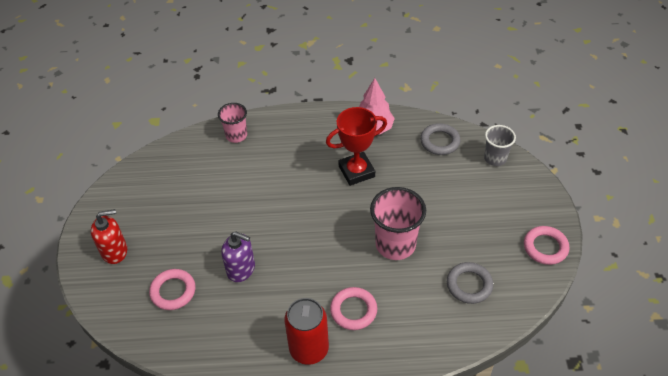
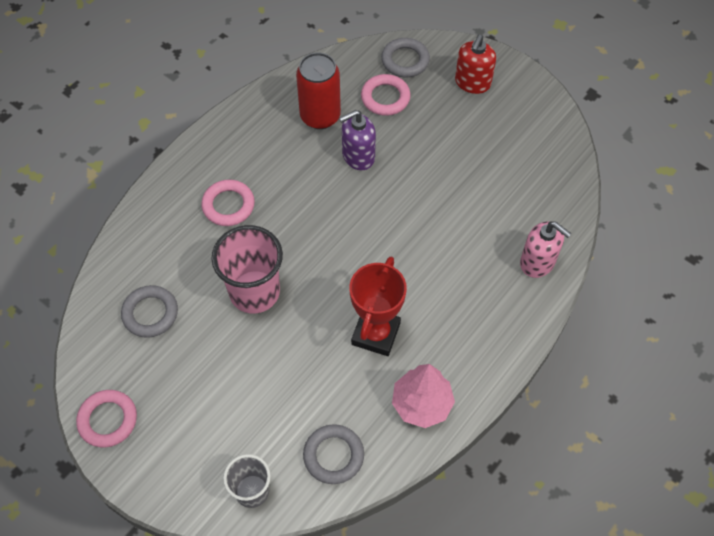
camera: 130 degrees right, 10 degrees up
pink cup [218,103,247,143] -> pink soap dispenser [520,221,572,278]
red can [284,298,329,365] -> red can moved to [296,52,341,129]
none -> grey ring [381,38,430,77]

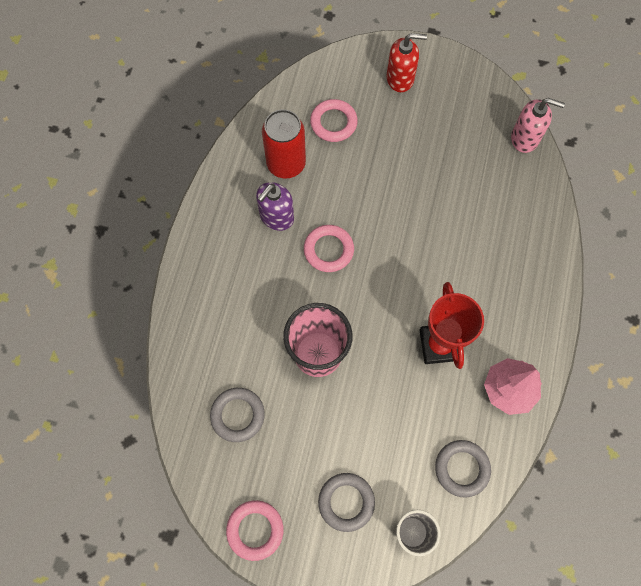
camera: 25 degrees left, 10 degrees up
pink ring [201,180,255,226] -> pink ring moved to [304,225,354,272]
purple soap dispenser [339,110,376,170] -> purple soap dispenser moved to [256,182,294,231]
grey ring [381,38,430,77] -> grey ring moved to [318,473,375,532]
red soap dispenser [455,35,496,94] -> red soap dispenser turned 90 degrees counterclockwise [387,33,427,92]
pink soap dispenser [520,221,572,278] -> pink soap dispenser moved to [511,98,565,153]

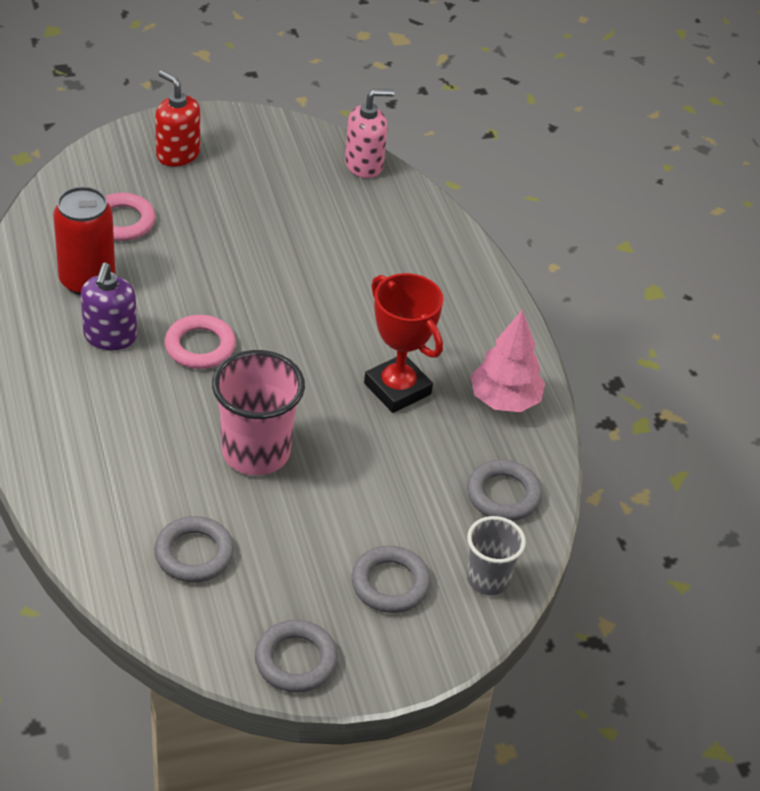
camera: 35 degrees left, 25 degrees down
pink ring [226,500,284,561] -> grey ring [255,620,338,693]
red soap dispenser [387,33,427,92] -> red soap dispenser turned 105 degrees counterclockwise [155,71,200,167]

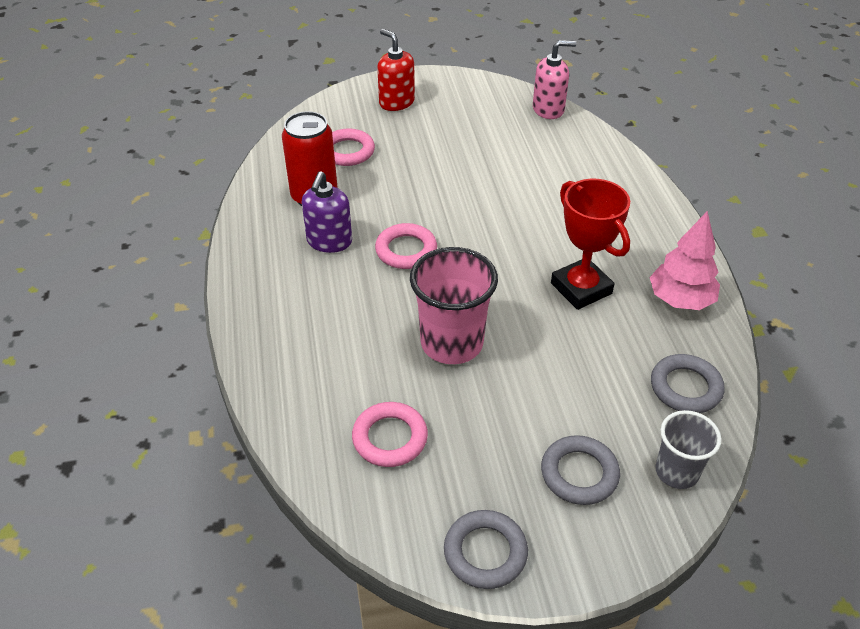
camera: 10 degrees right, 0 degrees up
grey ring [154,516,234,582] -> pink ring [352,402,428,467]

